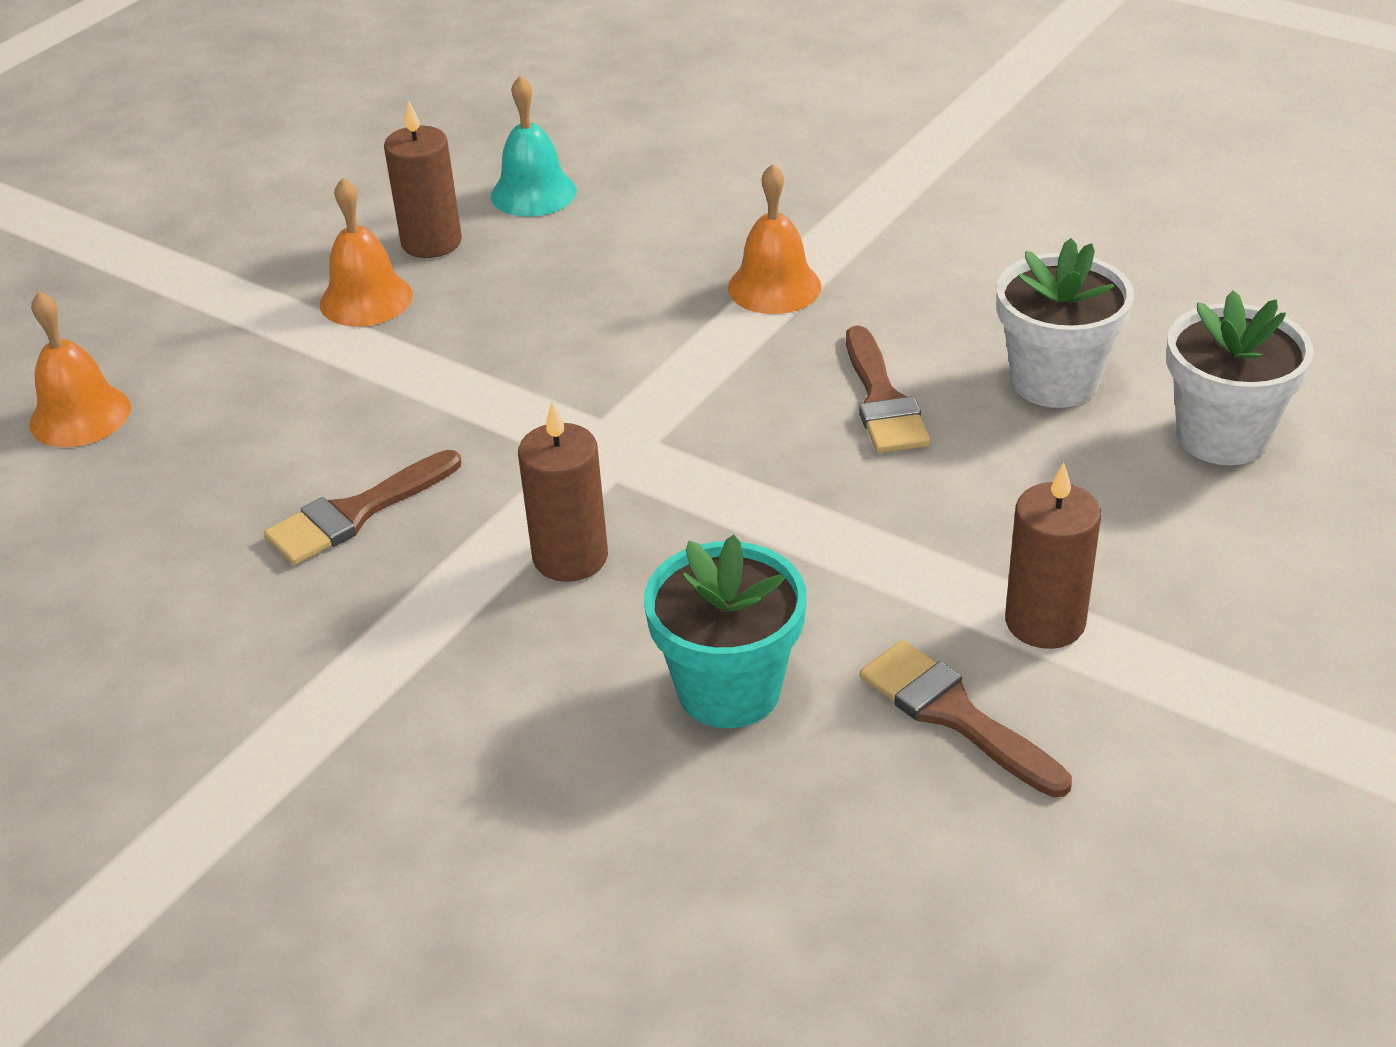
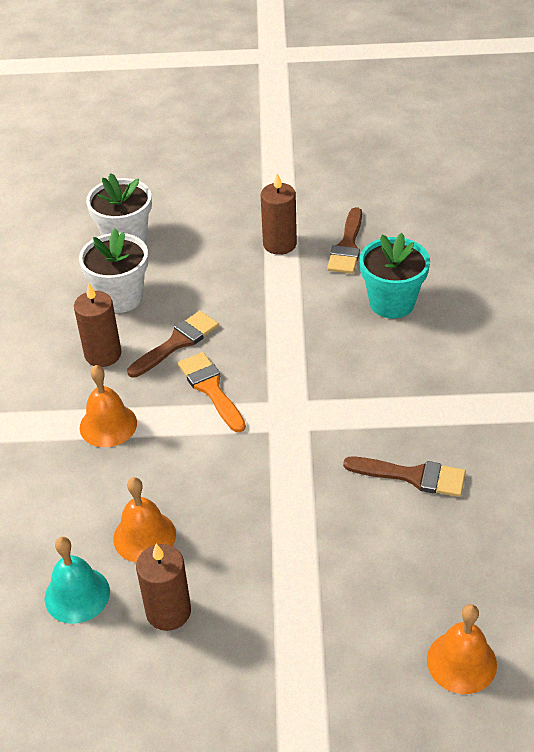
camera: 125 degrees left, 5 degrees up
orange bell [320,178,413,327] -> orange bell moved to [113,477,176,562]
brown candle [518,402,608,582] -> brown candle moved to [74,283,121,367]
none -> orange brush [178,352,246,433]

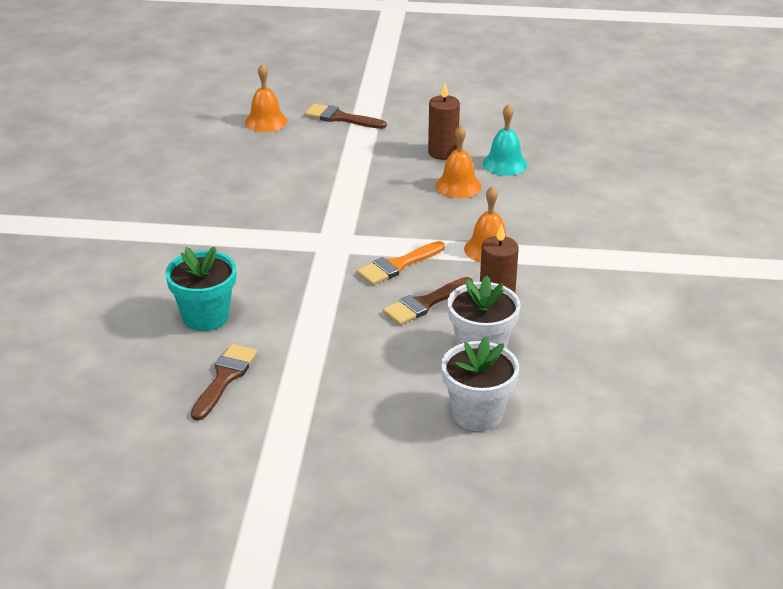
camera: 175 degrees left, 10 degrees down
orange brush [178,352,246,433] -> orange brush turned 75 degrees clockwise [356,241,445,285]
brown candle [261,173,297,255] -> none
brown brush [343,457,466,497] -> brown brush moved to [305,103,387,129]

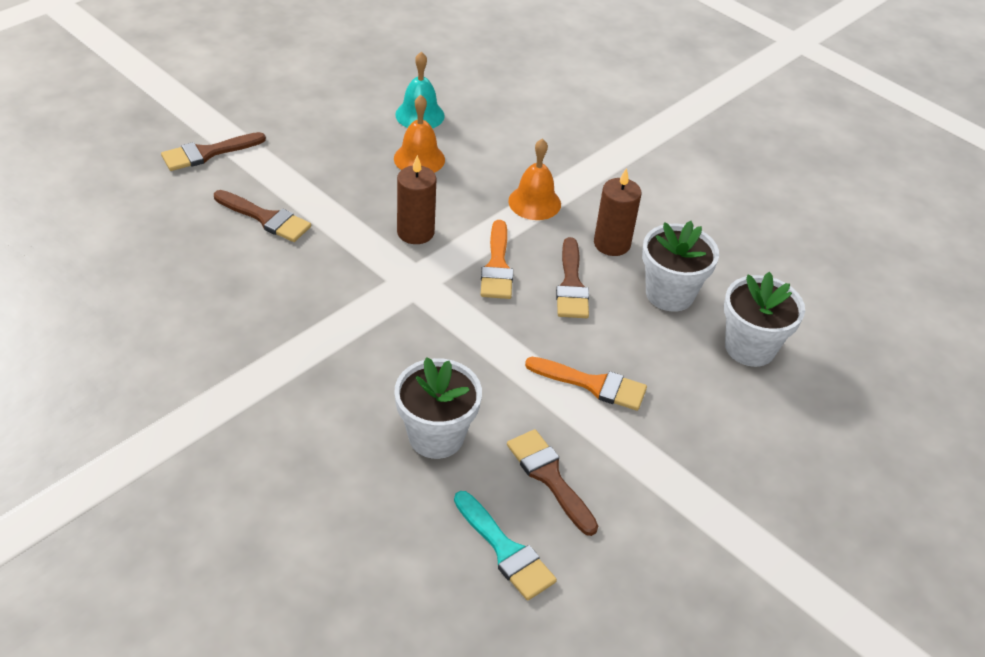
camera: 55 degrees left, 10 degrees up
turquoise flower pot [165,246,236,331] -> white flower pot [394,357,482,459]
orange bell [245,64,287,132] -> none
brown candle [428,83,460,160] -> brown candle moved to [397,155,436,244]
none -> brown brush [214,190,311,242]
none -> turquoise brush [454,491,557,601]
none -> orange brush [525,357,647,411]

